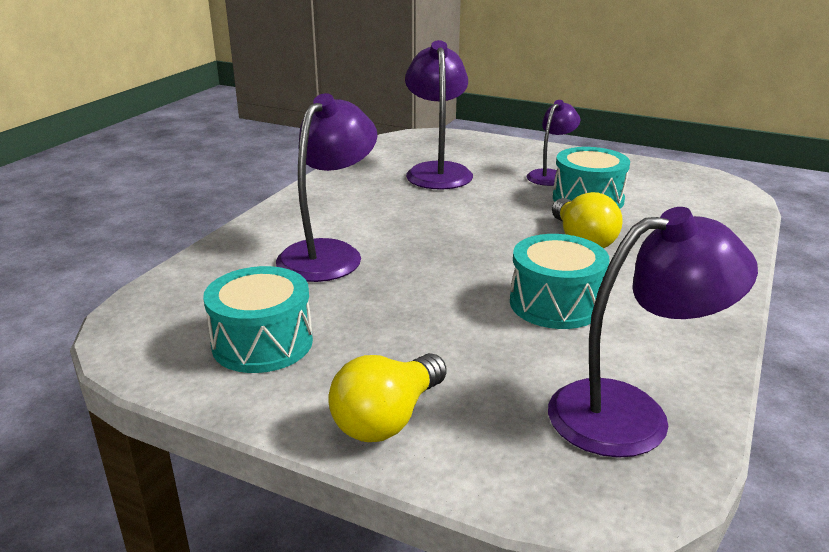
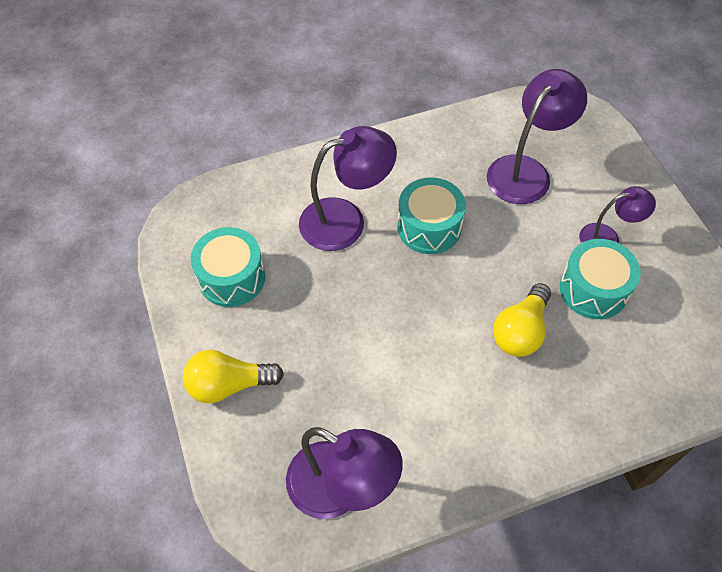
camera: 45 degrees right, 30 degrees up
turquoise drum [510,234,610,329] -> turquoise drum moved to [397,178,466,254]

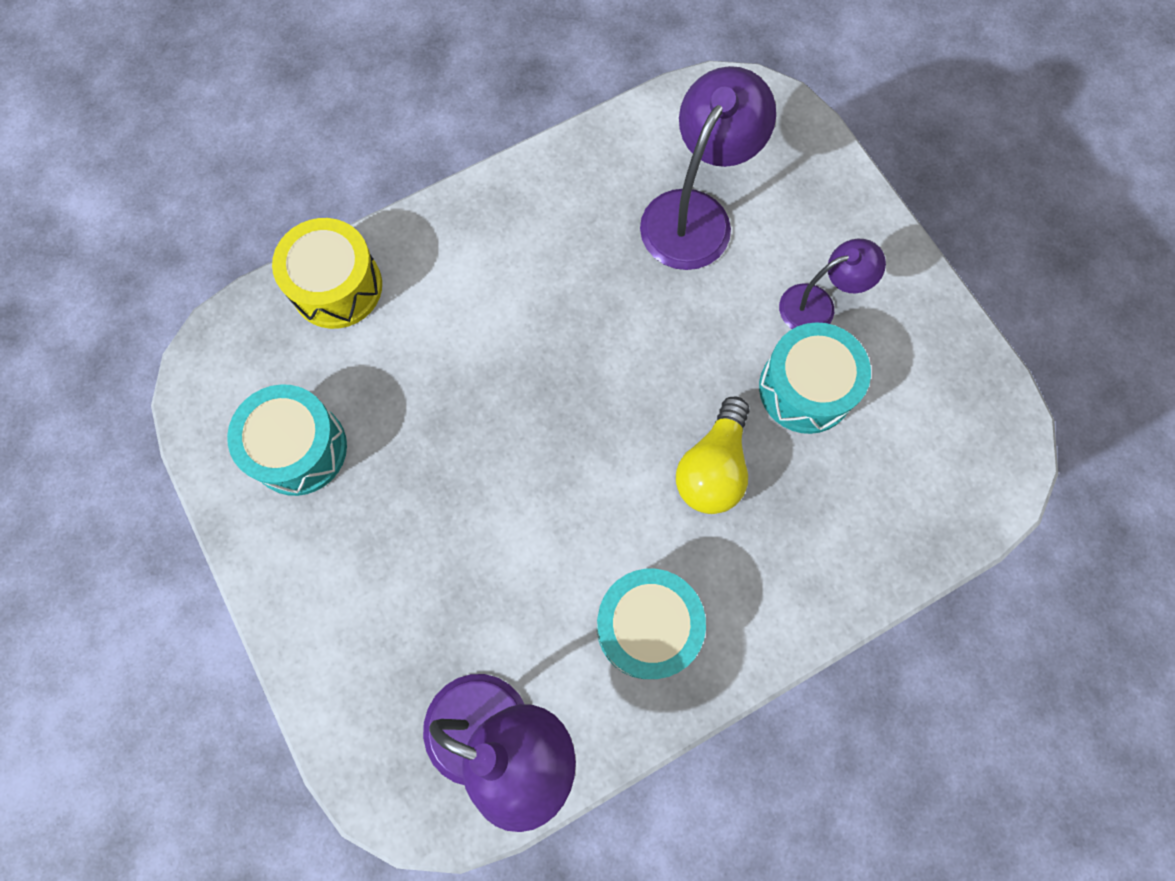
camera: 10 degrees left, 15 degrees up
yellow light bulb [182,350,284,403] -> none
purple lamp [299,126,397,251] -> none
turquoise drum [397,178,466,254] -> turquoise drum moved to [597,569,706,679]
none -> yellow drum [272,218,382,329]

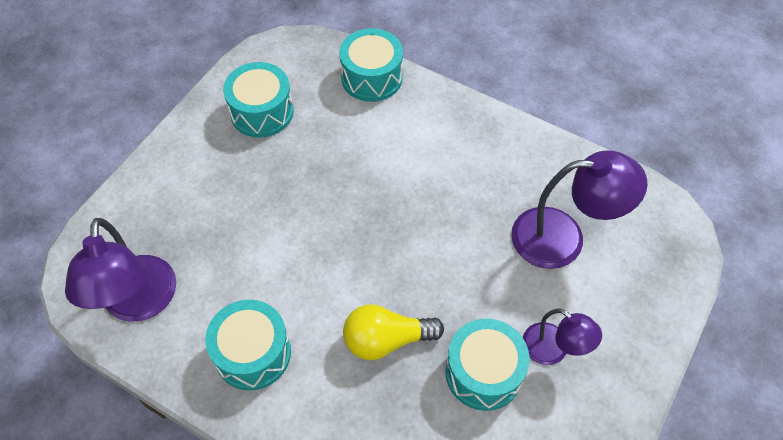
camera: 60 degrees right, 15 degrees down
yellow drum [272,218,382,329] -> turquoise drum [339,28,403,102]

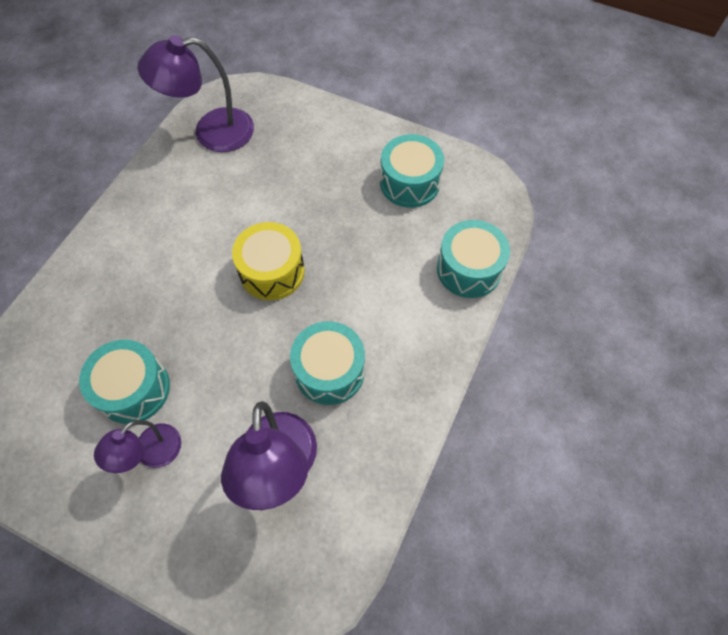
camera: 85 degrees right, 5 degrees up
turquoise drum [205,299,291,391] -> turquoise drum moved to [290,321,365,405]
yellow light bulb [343,304,444,360] -> none
none -> yellow drum [232,222,305,300]

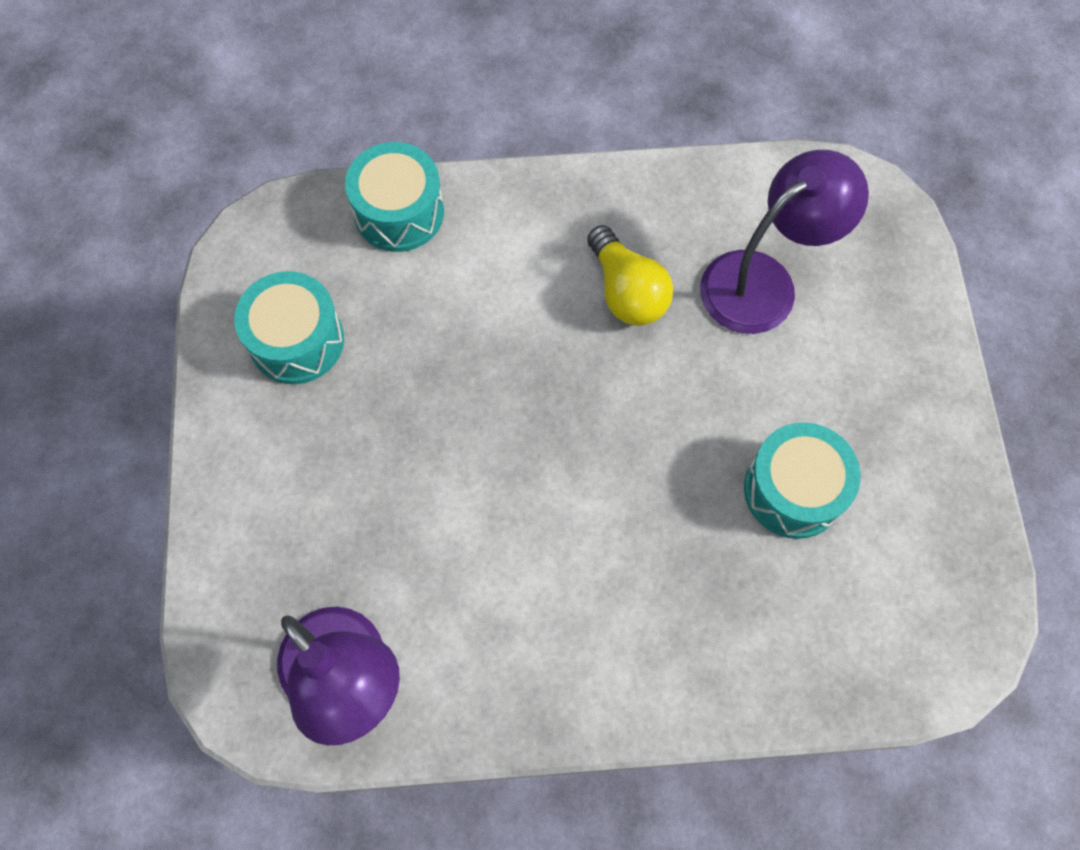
camera: 120 degrees left, 5 degrees up
purple lamp [94,420,181,473] -> none
yellow drum [232,222,305,300] -> none
turquoise drum [290,321,365,405] -> yellow light bulb [587,225,673,326]

